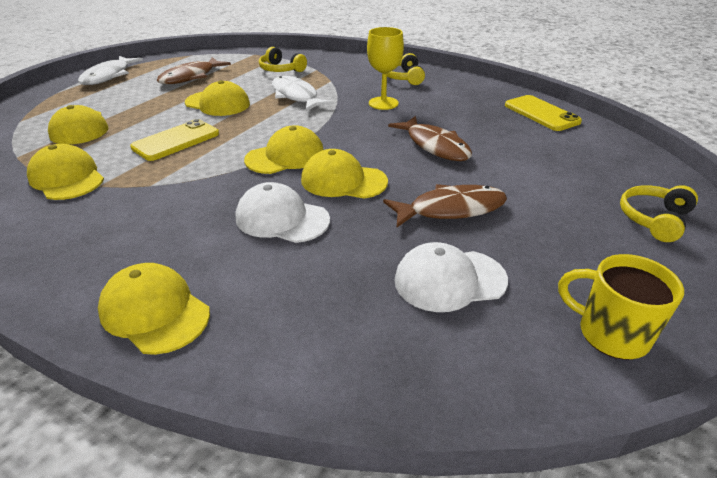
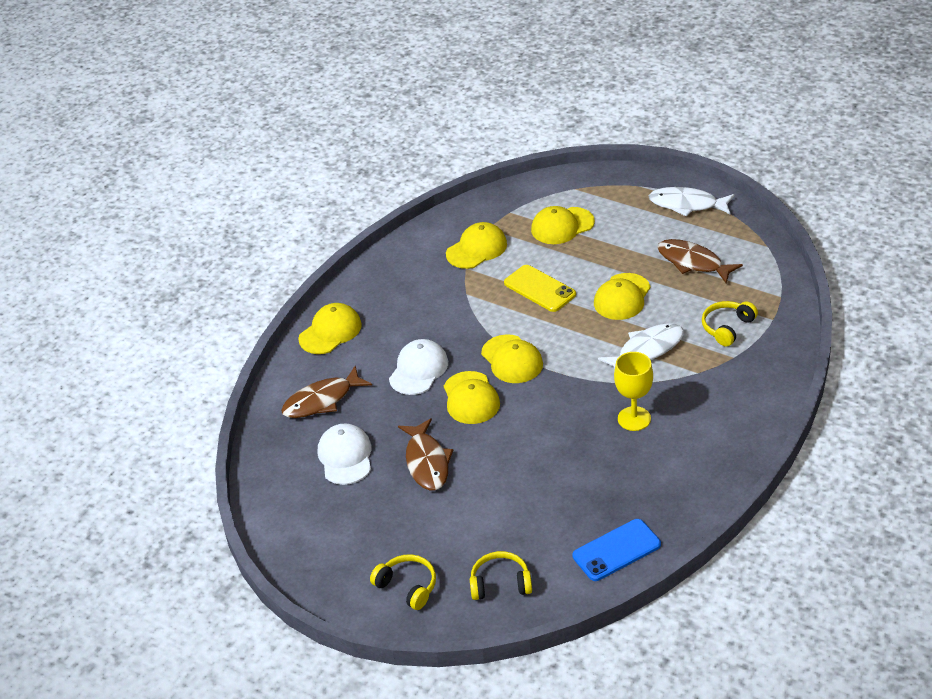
camera: 95 degrees right, 5 degrees up
yellow cap [301,149,388,199] -> yellow cap turned 150 degrees clockwise [444,371,500,424]
yellow headphones [387,53,425,85] -> yellow headphones moved to [470,551,532,600]
brown fish [388,116,472,161] -> brown fish moved to [281,366,372,418]
yellow phone [505,95,582,131] -> blue phone [573,519,661,581]
yellow mug [558,254,684,360] -> none

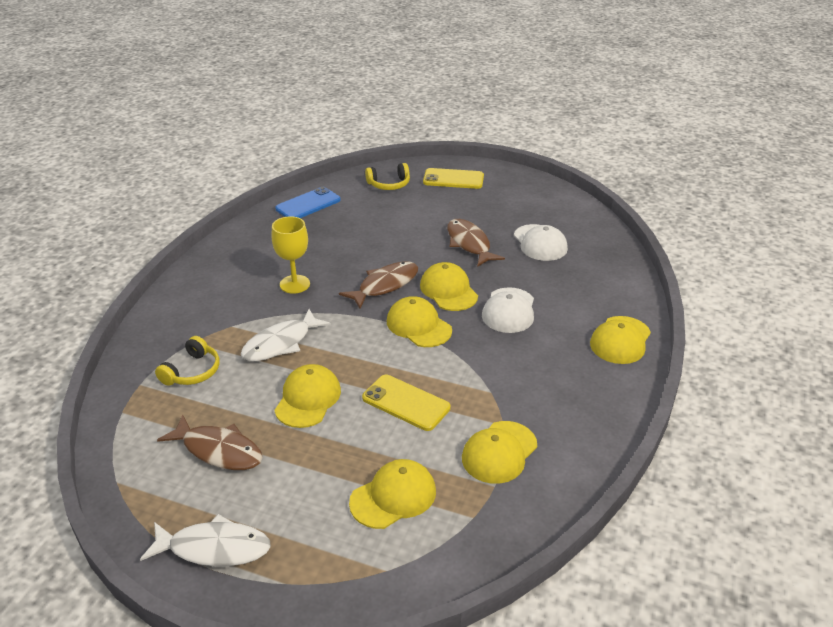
camera: 165 degrees right, 5 degrees down
brown fish [281,366,372,418] -> brown fish moved to [339,262,418,309]
yellow headphones [370,554,436,610] -> yellow phone [423,168,484,189]

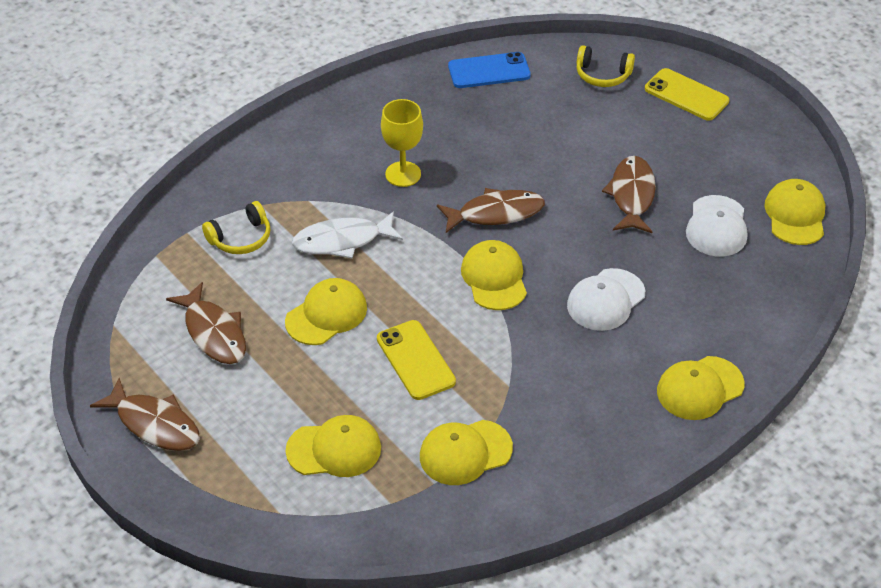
camera: 30 degrees right, 10 degrees up
white fish [140,514,271,566] -> brown fish [90,378,200,451]
yellow cap [420,262,478,311] -> yellow cap moved to [764,179,826,245]

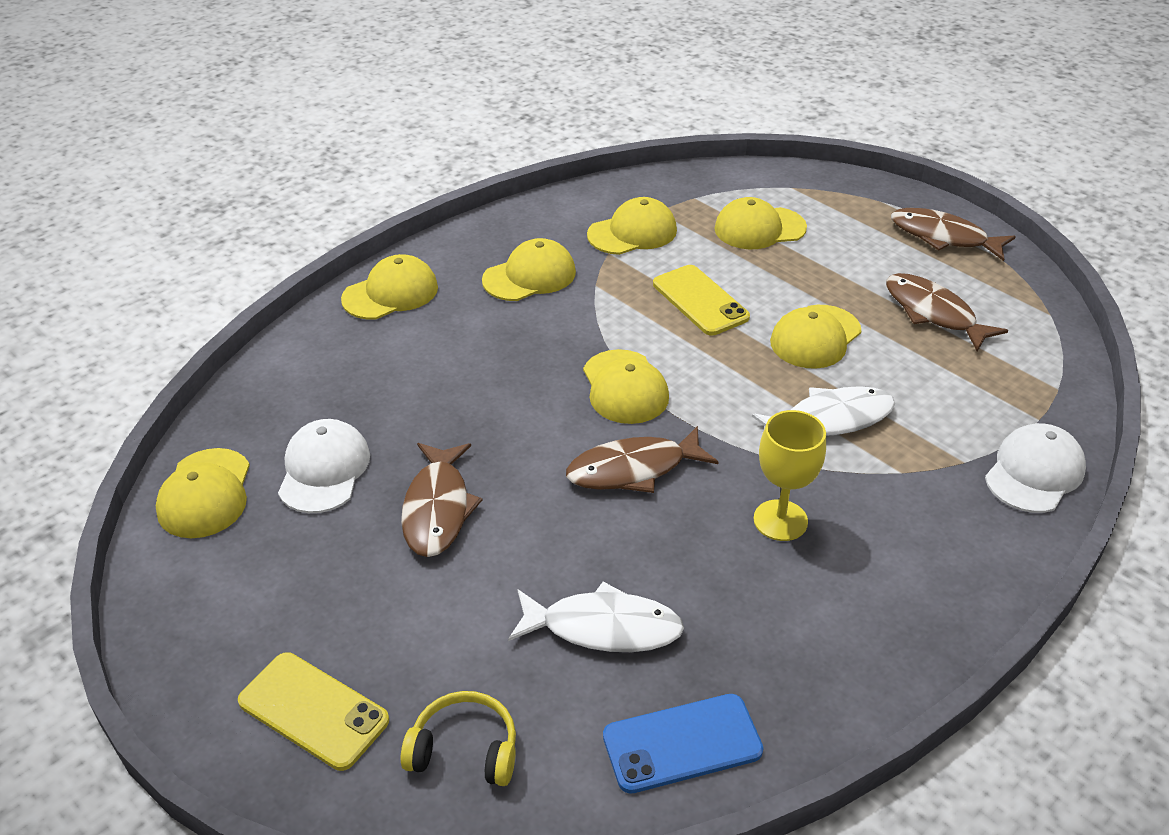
camera: 175 degrees right, 5 degrees down
yellow headphones [202,201,271,254] -> none
white cap [567,268,645,331] -> white cap moved to [985,423,1086,513]
none -> yellow cap [482,238,576,301]
none -> white fish [508,581,684,652]

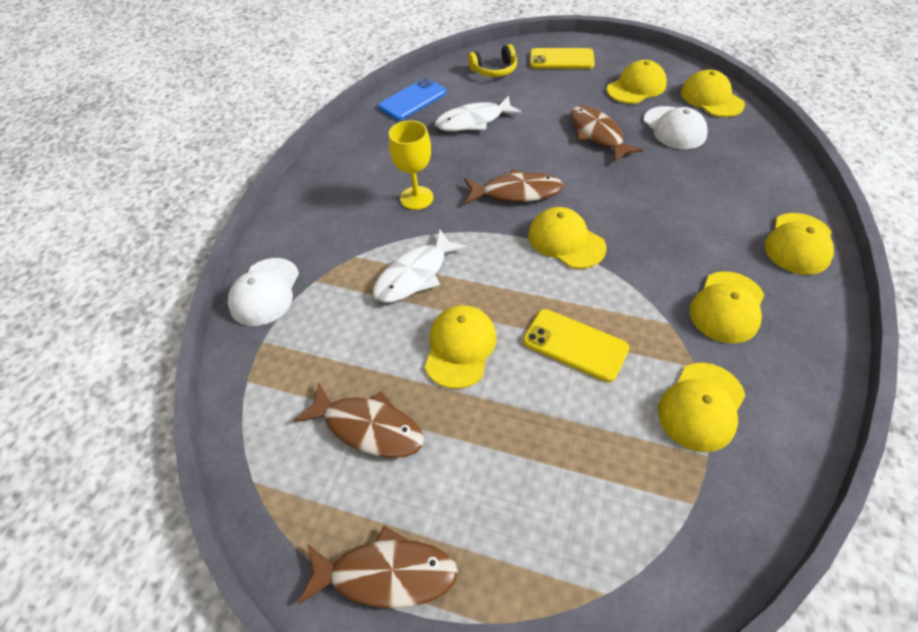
camera: 155 degrees right, 10 degrees up
brown fish [566,426,719,493] -> brown fish turned 45 degrees clockwise [464,169,564,204]
yellow cap [714,197,807,249] -> yellow cap moved to [607,60,667,104]

